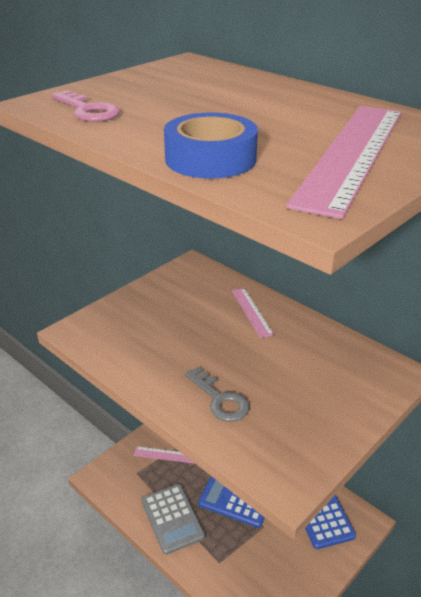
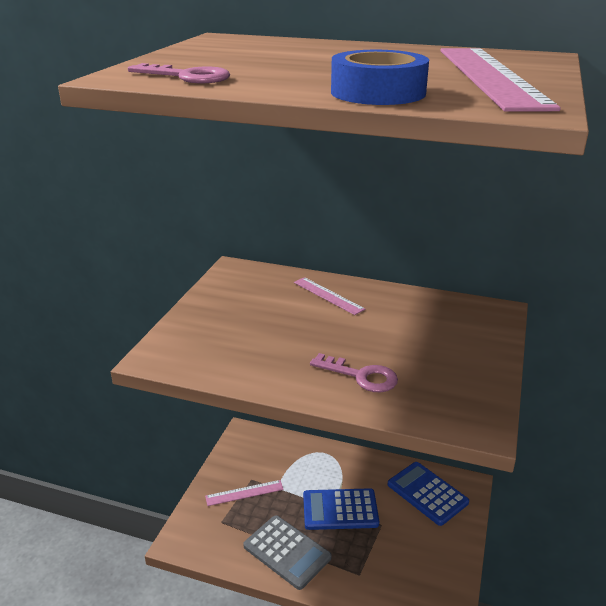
camera: 25 degrees left, 5 degrees down
grey key [185,367,250,422] -> pink key [310,353,398,392]

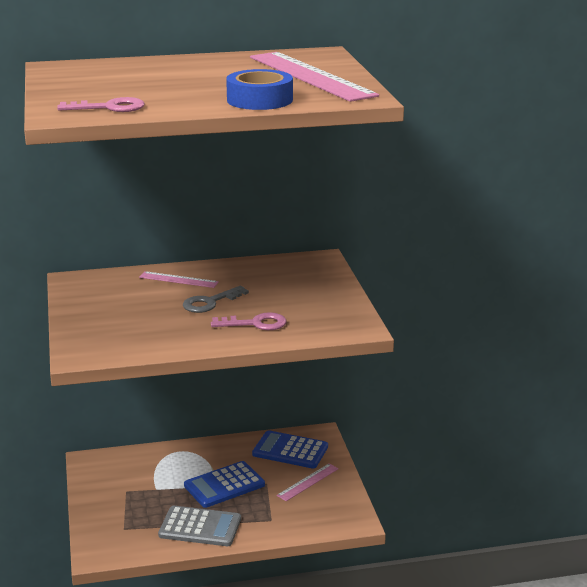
camera: 30 degrees left, 5 degrees down
pink ruler [205,480,284,506] -> pink ruler moved to [277,464,339,501]
none -> grey key [183,286,249,313]

